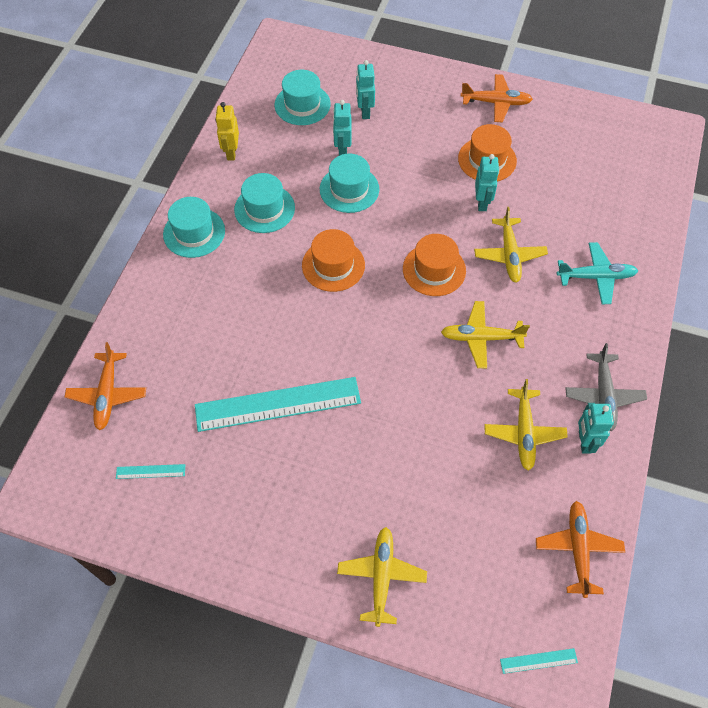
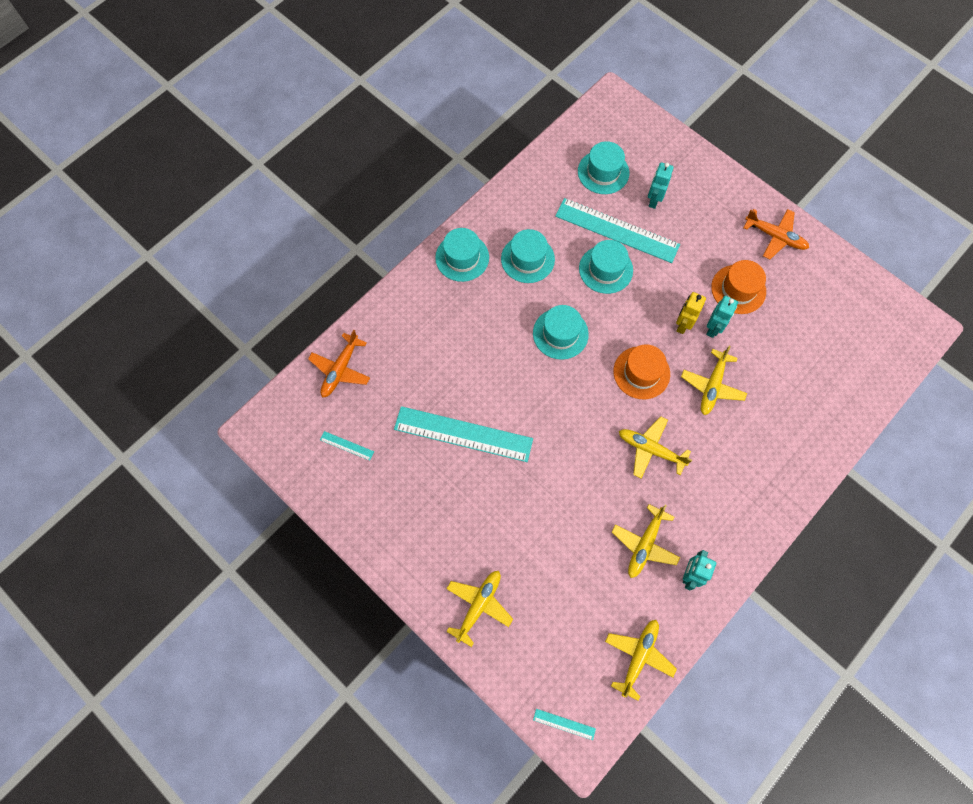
camera: 25 degrees right, 10 degrees up
yellow robot [215,102,239,160] -> yellow robot moved to [676,292,706,334]
orange hat [302,229,365,292] -> turquoise hat [533,305,589,360]
turquoise robot [333,100,351,156] -> turquoise ruler [555,198,680,263]
orange plane [536,501,625,598] -> yellow plane [605,620,677,701]
turquoise plane [556,242,638,304] -> none
grey plane [565,343,647,431] -> none

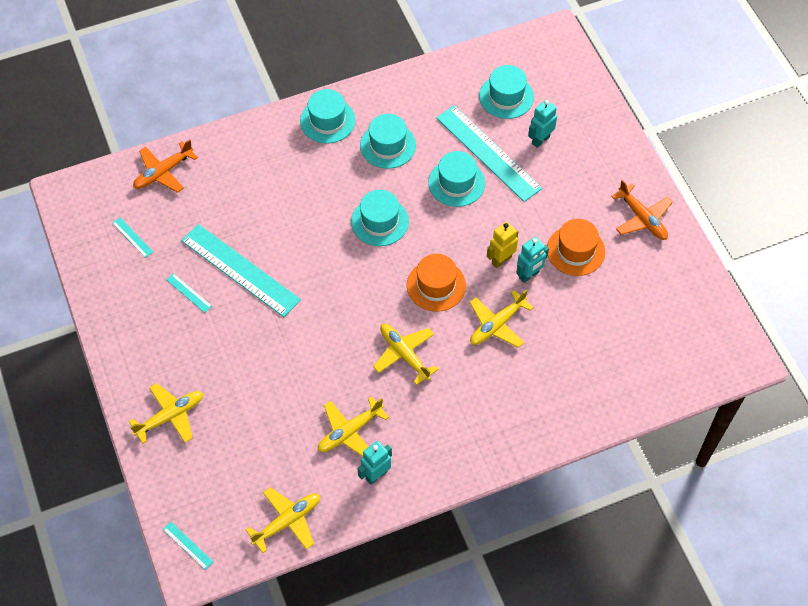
camera: 25 degrees right, 10 degrees down
none -> turquoise ruler [166,273,212,313]

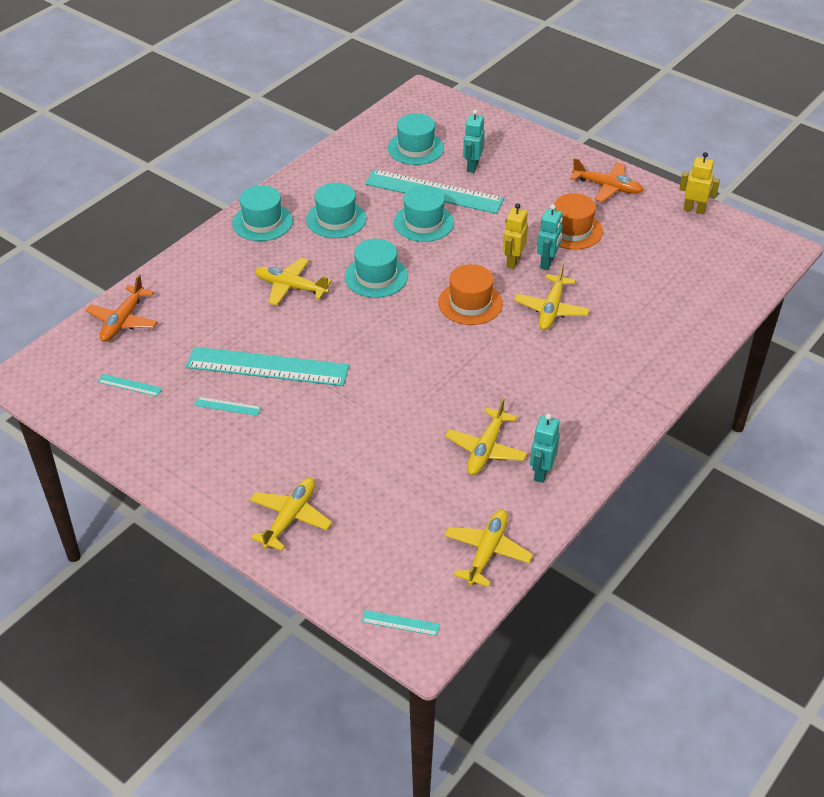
camera: 30 degrees left, 15 degrees down
yellow plane [373,324,439,385] -> yellow plane moved to [255,258,332,305]
none -> yellow robot [679,152,720,214]

